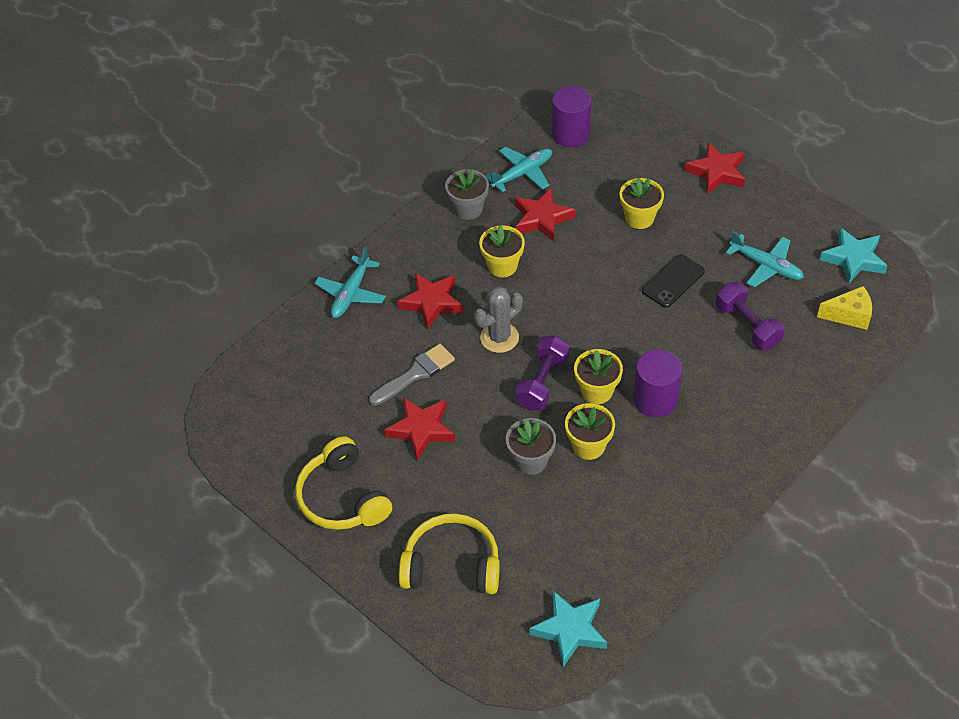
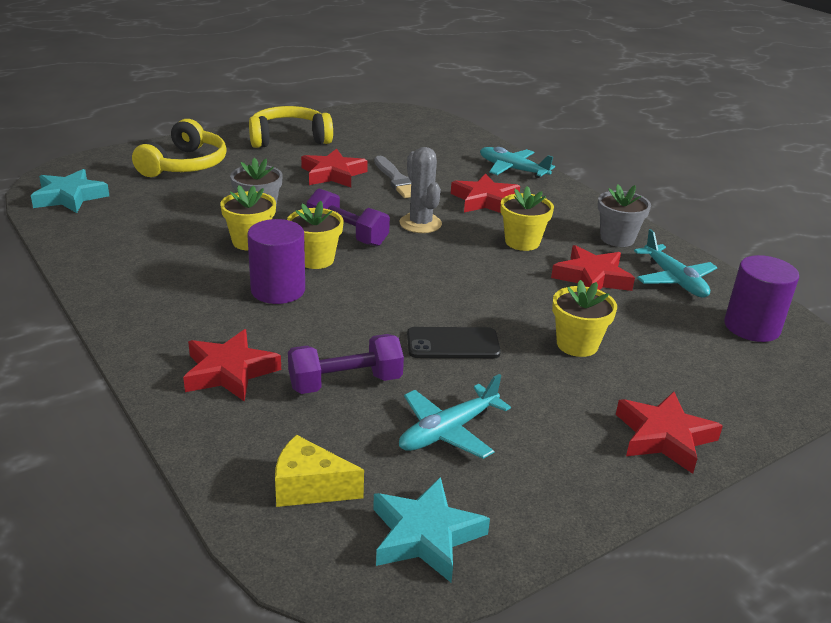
camera: 100 degrees right, 20 degrees down
black phone [642,254,705,308] -> black phone turned 60 degrees counterclockwise [407,327,501,358]
yellow cheese [817,286,872,330] -> yellow cheese turned 90 degrees clockwise [275,435,364,507]
none -> red star [183,329,281,402]

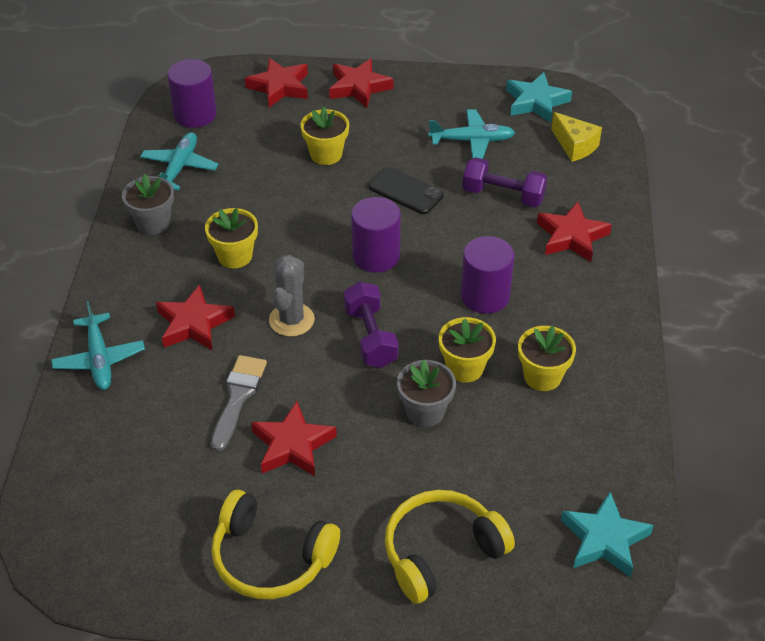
camera: 140 degrees left, 15 degrees up
yellow flower pot [287,201,344,269] -> yellow flower pot moved to [518,326,576,391]
red star [551,245,635,291] -> red star moved to [245,58,308,108]
none -> purple cylinder [351,197,401,273]

